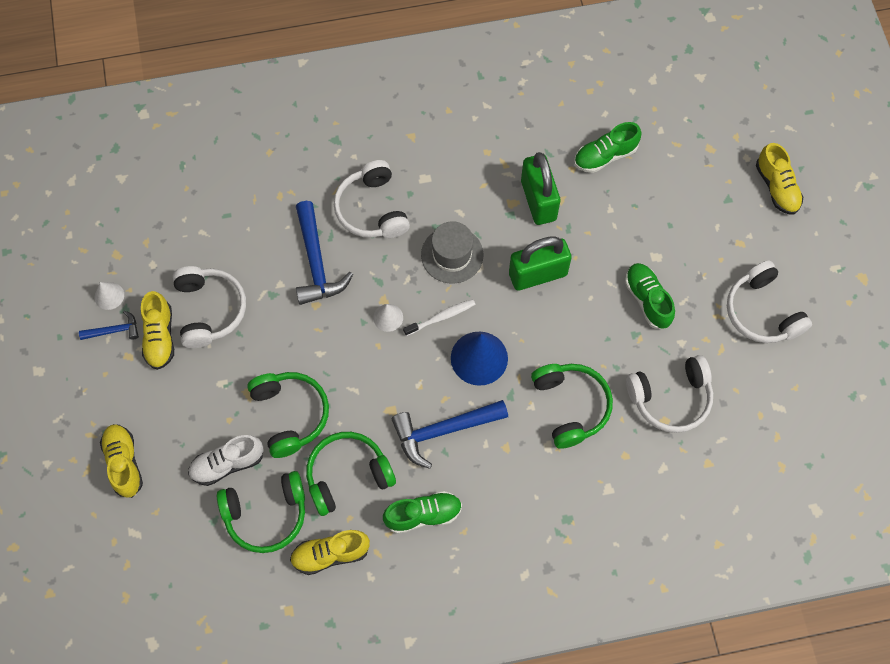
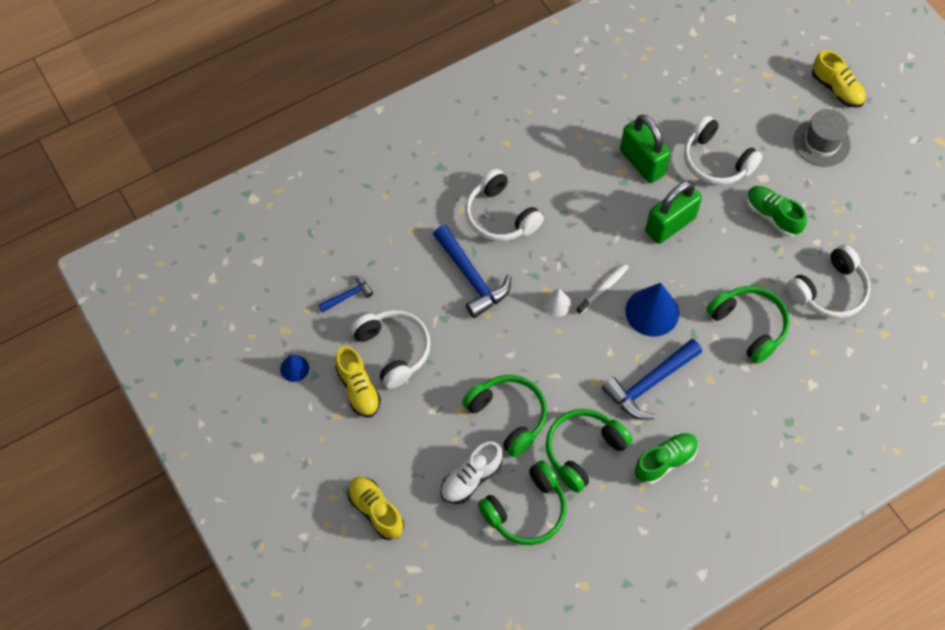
camera: 20 degrees left, 5 degrees down
blue hammer [79,310,139,340] -> blue hammer moved to [318,276,373,313]
white cone [95,282,124,310] -> blue cone [280,354,309,382]
yellow shoe [290,530,370,575] -> none
grey hat [421,221,483,284] -> grey hat moved to [794,109,851,167]
green shoe [574,122,642,173] -> none
white headphones [727,261,812,343] -> white headphones moved to [684,116,763,185]

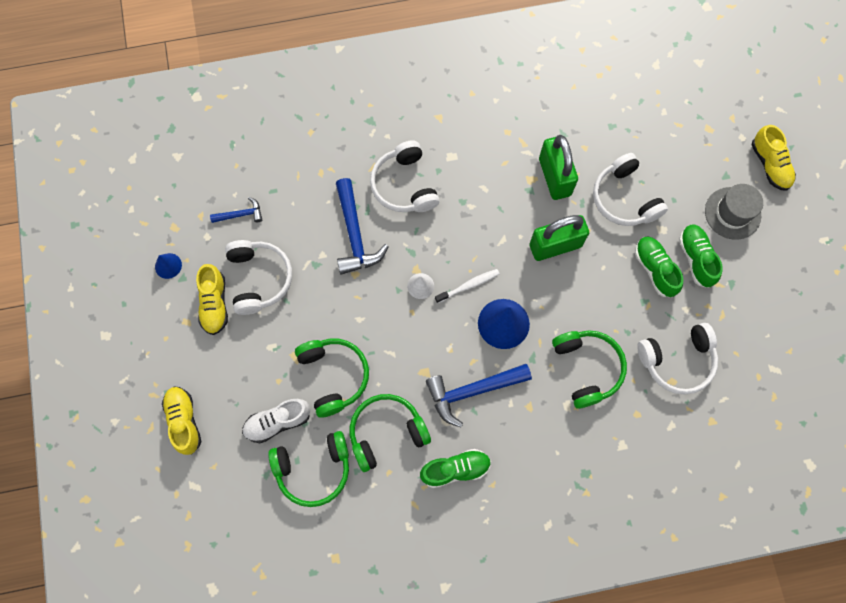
camera: 20 degrees right, 10 degrees up
none -> green shoe [679,224,723,288]

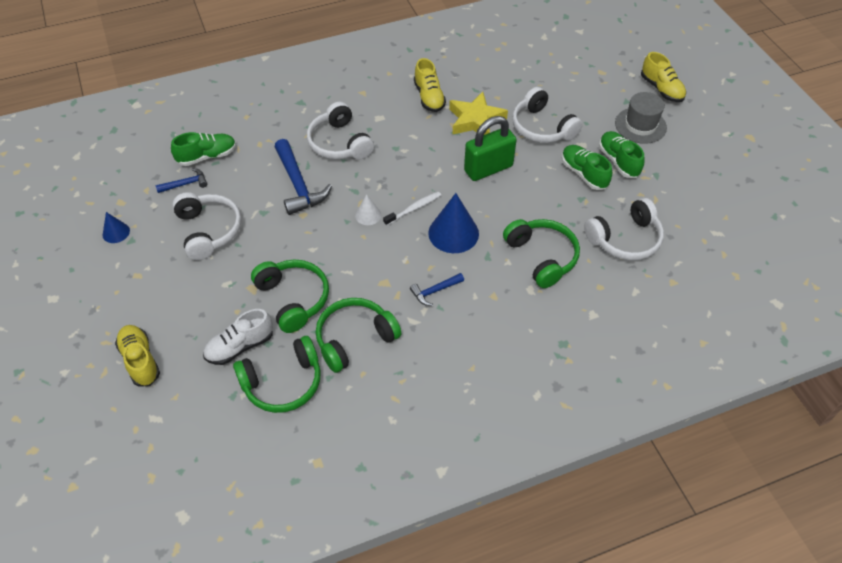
camera: 10 degrees left, 20 degrees down
yellow shoe [196,264,228,335] -> yellow shoe moved to [414,58,446,112]
green shoe [420,449,491,488] -> green shoe moved to [171,132,236,166]
blue hammer [426,364,532,427] -> blue hammer [410,273,464,306], size x0.53
green padlock [539,135,578,200] -> yellow star [449,92,508,135]

